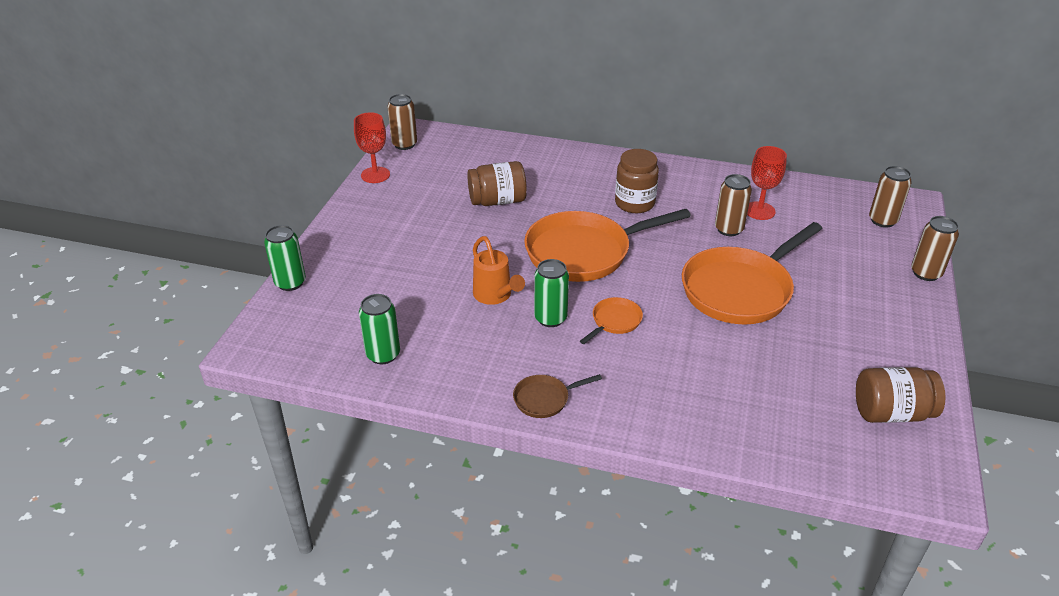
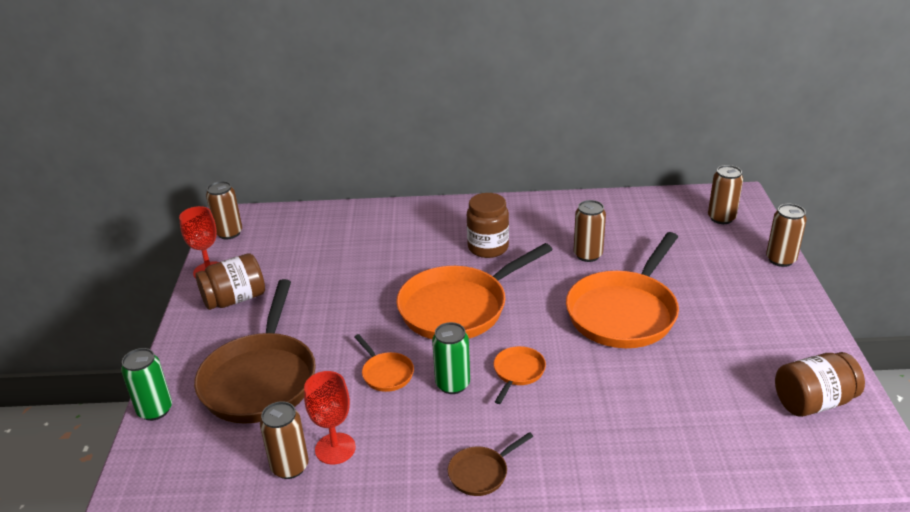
camera: 15 degrees left, 5 degrees down
green can [359,294,400,364] -> brown can [260,401,309,479]
brown jar [467,161,527,206] -> brown jar moved to [195,253,265,310]
orange watering can [473,236,525,305] -> orange pan [355,334,414,392]
red goblet [747,146,787,220] -> red goblet moved to [304,371,356,464]
none -> brown pan [194,279,316,424]

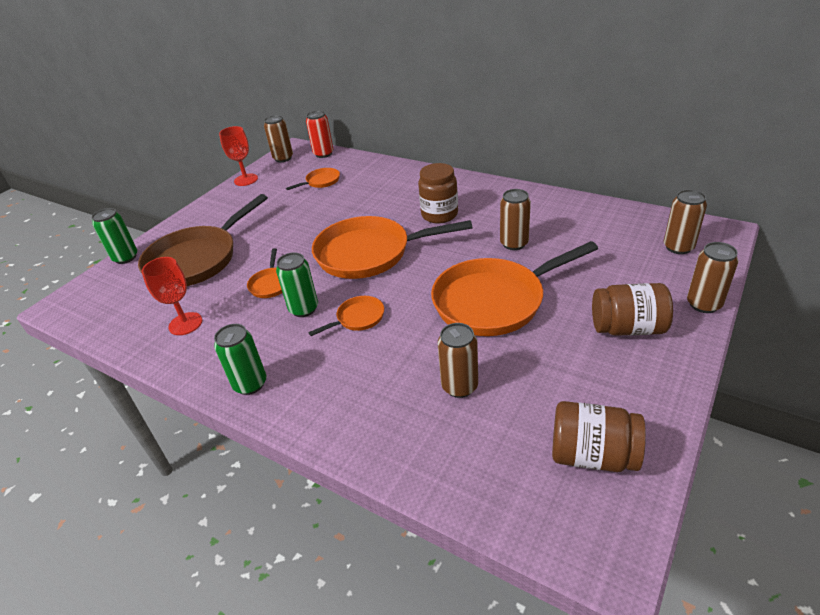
camera: 35 degrees right, 5 degrees up
brown jar [195,253,265,310] -> brown jar moved to [592,283,673,336]
brown can [260,401,309,479] -> brown can moved to [438,323,478,398]
brown pan [448,432,533,496] -> green can [214,324,266,395]
none -> orange pan [286,168,340,190]
none -> red can [306,110,333,158]

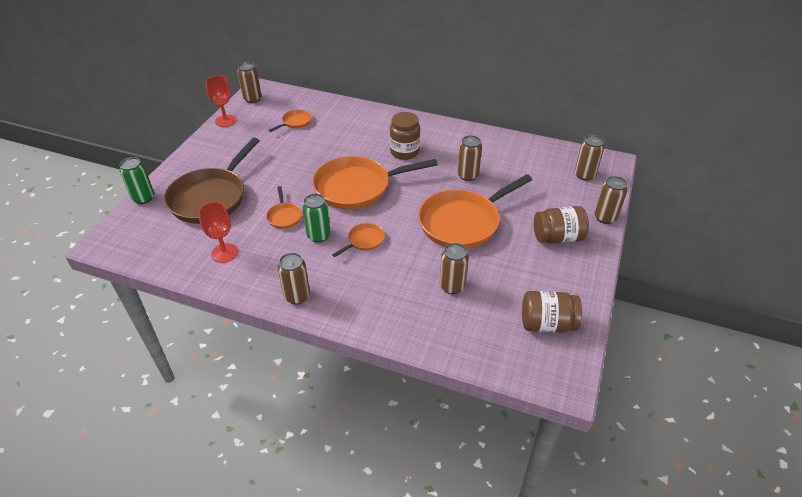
camera: 15 degrees left, 5 degrees up
green can [214,324,266,395] -> brown can [278,253,310,304]
red can [306,110,333,158] -> none

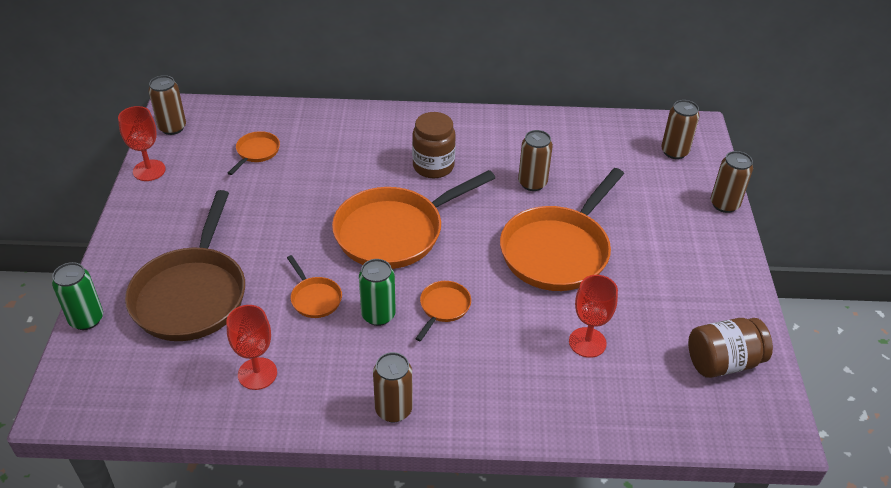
camera: 20 degrees left, 0 degrees up
brown can [440,243,469,294] -> red goblet [569,275,618,358]
brown jar [534,206,589,244] -> none

